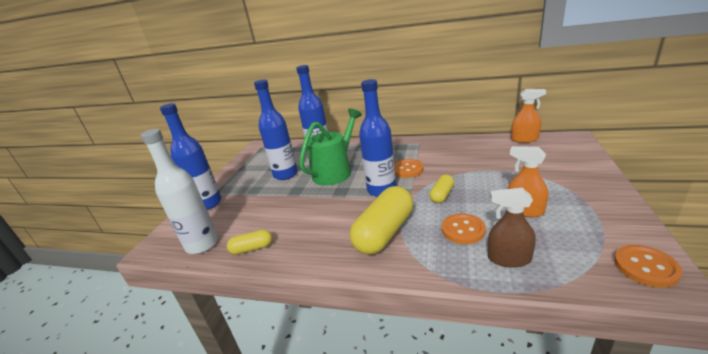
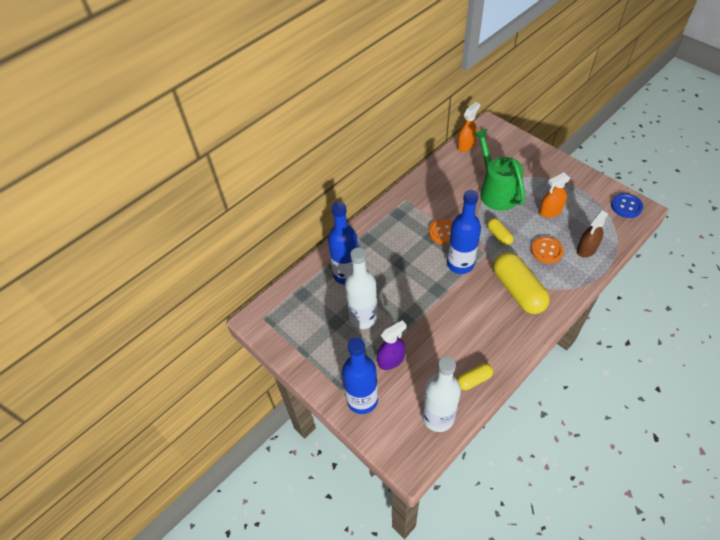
camera: 60 degrees left, 25 degrees up
yellow capsule [227,230,272,255] -> yellow capsule turned 45 degrees clockwise [457,363,493,390]
blue bottle [254,79,298,180] -> white bottle [345,248,378,329]
green watering can [299,109,362,186] -> green watering can moved to [474,129,525,211]
orange button [614,245,682,288] -> blue button [611,193,643,218]
none -> purple spray bottle [377,320,407,370]

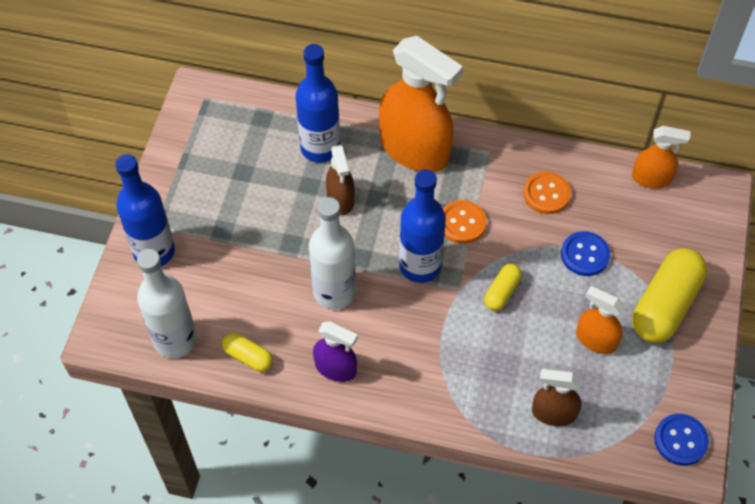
camera: 55 degrees right, 5 degrees up
white bottle [345,248,378,329] -> white bottle moved to [309,197,356,310]
purple spray bottle [377,320,407,370] -> purple spray bottle moved to [313,322,358,382]
green watering can [474,129,525,211] -> blue button [561,231,610,276]
yellow capsule [493,252,550,314] -> yellow capsule moved to [632,248,707,343]
orange button [531,236,564,263] -> orange button moved to [523,172,571,214]
none -> brown spray bottle [326,145,355,215]
none -> orange spray bottle [379,36,463,172]

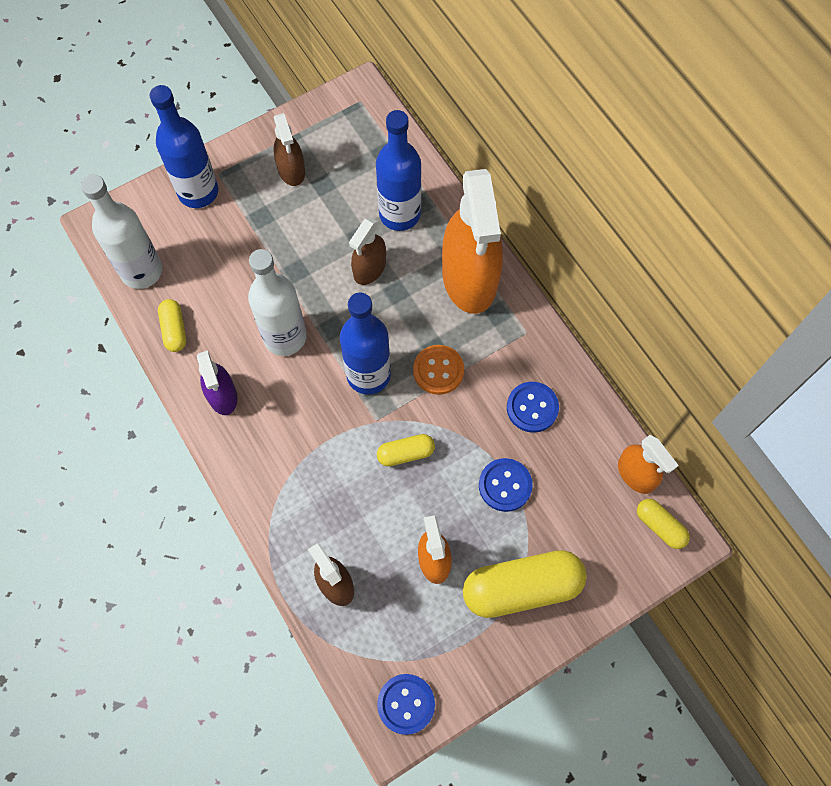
camera: 45 degrees right, 10 degrees up
orange button [523,172,571,214] -> blue button [507,382,559,433]
none -> brown spray bottle [273,113,305,186]
none -> yellow capsule [637,499,690,549]

